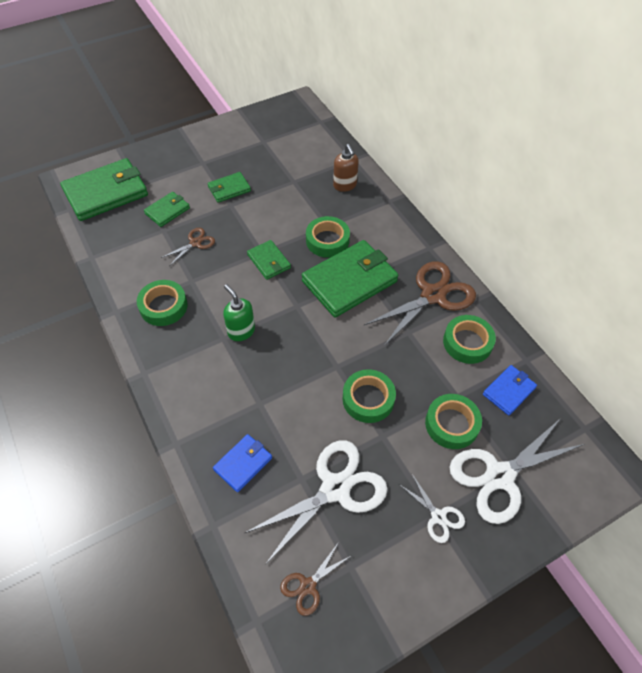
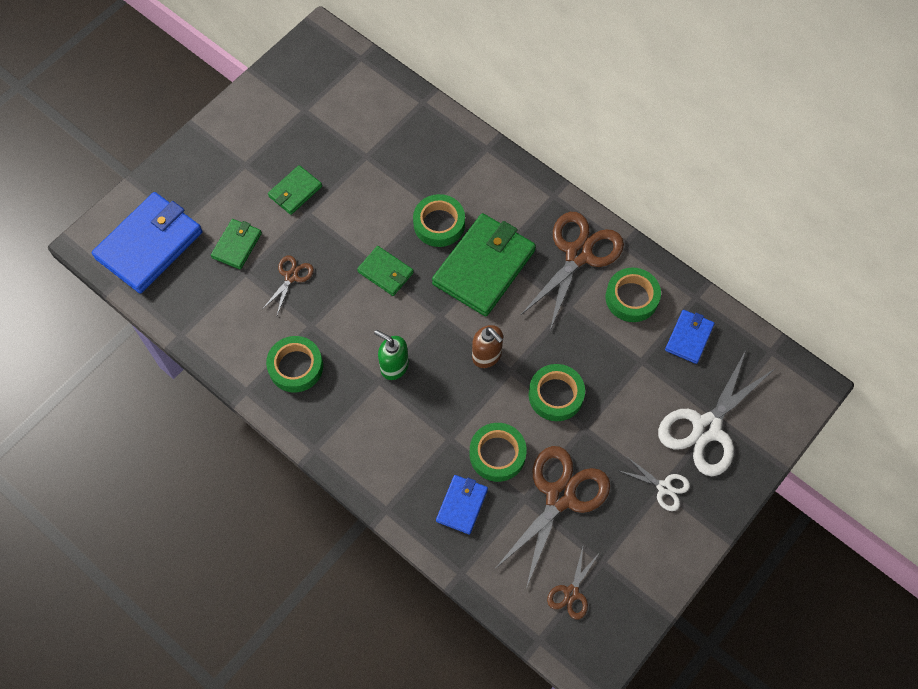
camera: 20 degrees left, 10 degrees up
green wallet [60,158,148,221] -> blue wallet [92,192,203,293]
white scissors [245,440,388,565] -> brown scissors [494,446,610,588]
brown soap dispenser [333,144,359,192] -> brown soap dispenser moved to [472,325,503,368]
green tape [425,394,482,449] -> green tape moved to [470,423,527,482]

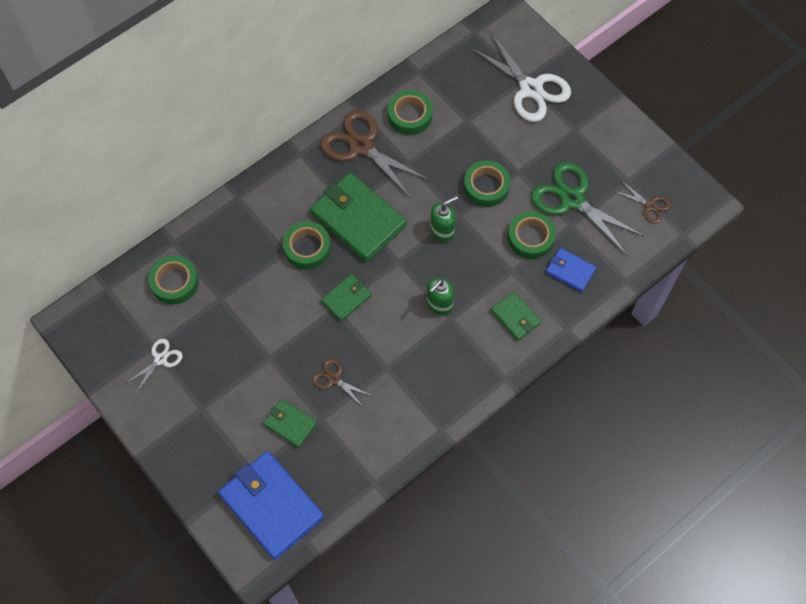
camera: 80 degrees left, 0 degrees up
green tape [266,336,323,392] -> green tape moved to [148,255,199,304]
green wallet [268,165,322,215] -> green wallet moved to [491,292,541,341]
brown soap dispenser [472,325,503,368] -> green soap dispenser [430,196,458,242]
brown scissors [494,446,610,588] -> green scissors [531,162,645,255]
white scissors [617,456,690,511] -> white scissors moved to [125,339,183,393]
blue wallet [665,310,715,364] -> none

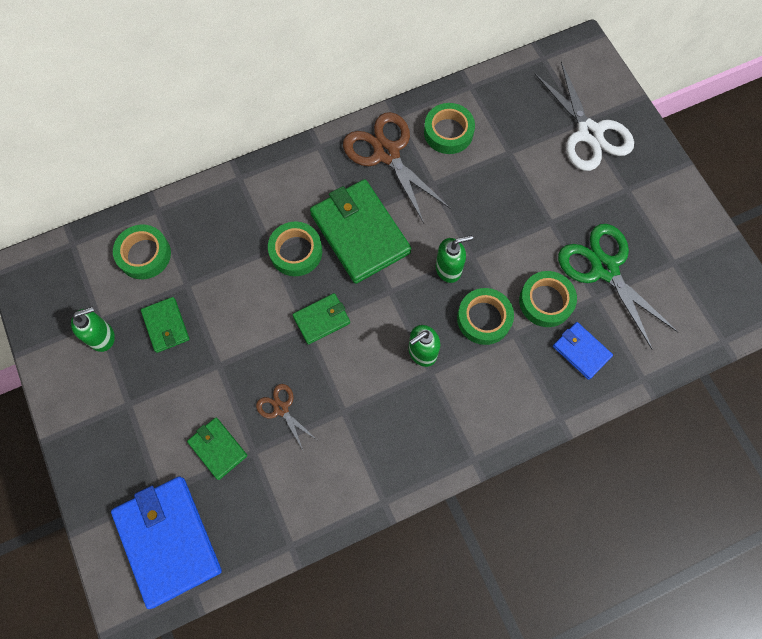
camera: 15 degrees right, 5 degrees up
white scissors [125,339,183,393] -> green soap dispenser [71,306,115,352]
green tape [464,160,510,207] -> green tape moved to [457,288,514,345]
green wallet [491,292,541,341] -> green wallet moved to [141,297,189,353]
brown scissors [614,181,671,224] -> none

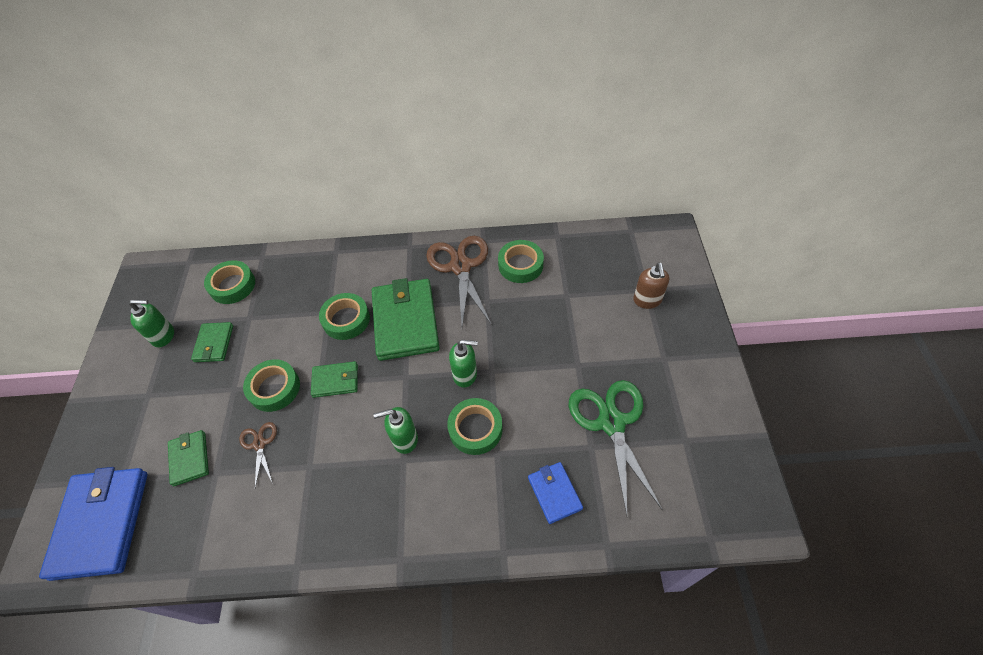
camera: 25 degrees right, 15 degrees down
green tape [519,271,577,327] -> green tape moved to [243,359,300,412]
white scissors [534,62,634,171] -> brown soap dispenser [633,262,669,309]

